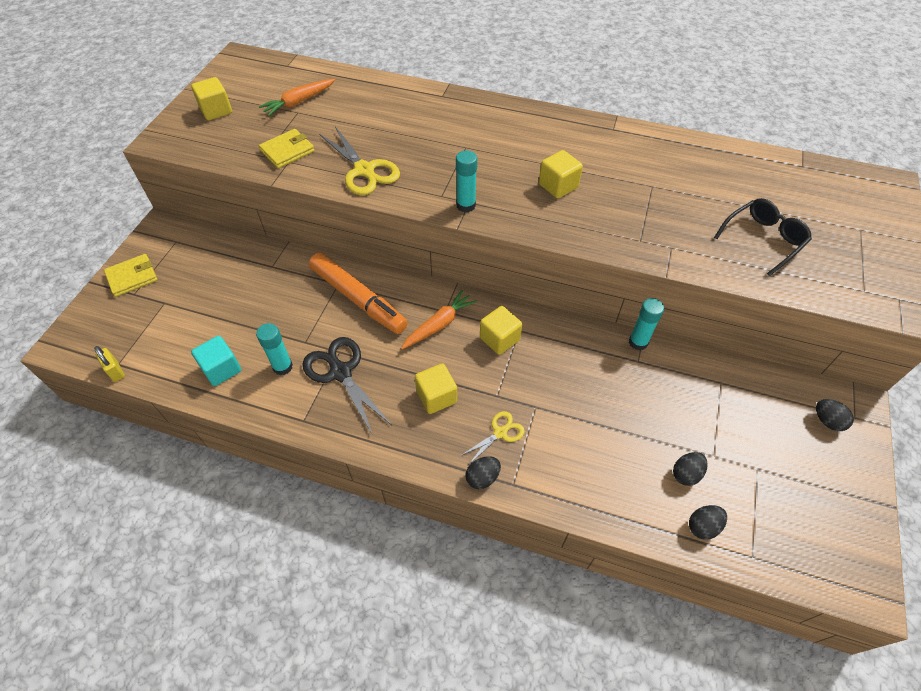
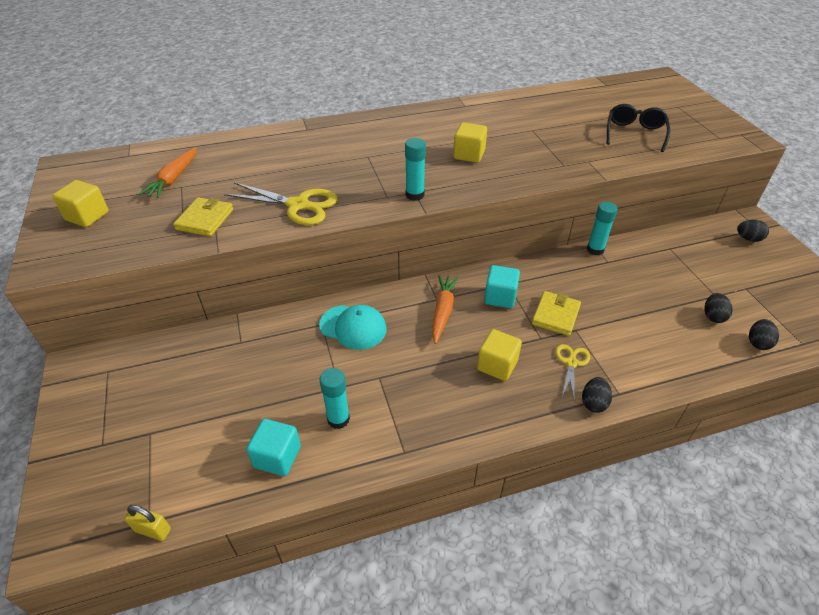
camera: 35 degrees left, 10 degrees down
yellow wallet [104,254,158,297] -> yellow wallet moved to [532,291,581,336]
black scissors [303,337,392,435] -> none
orange marker [309,253,408,334] -> turquoise cap [319,305,387,350]
yellow cube [480,306,522,355] -> turquoise cube [484,265,520,308]

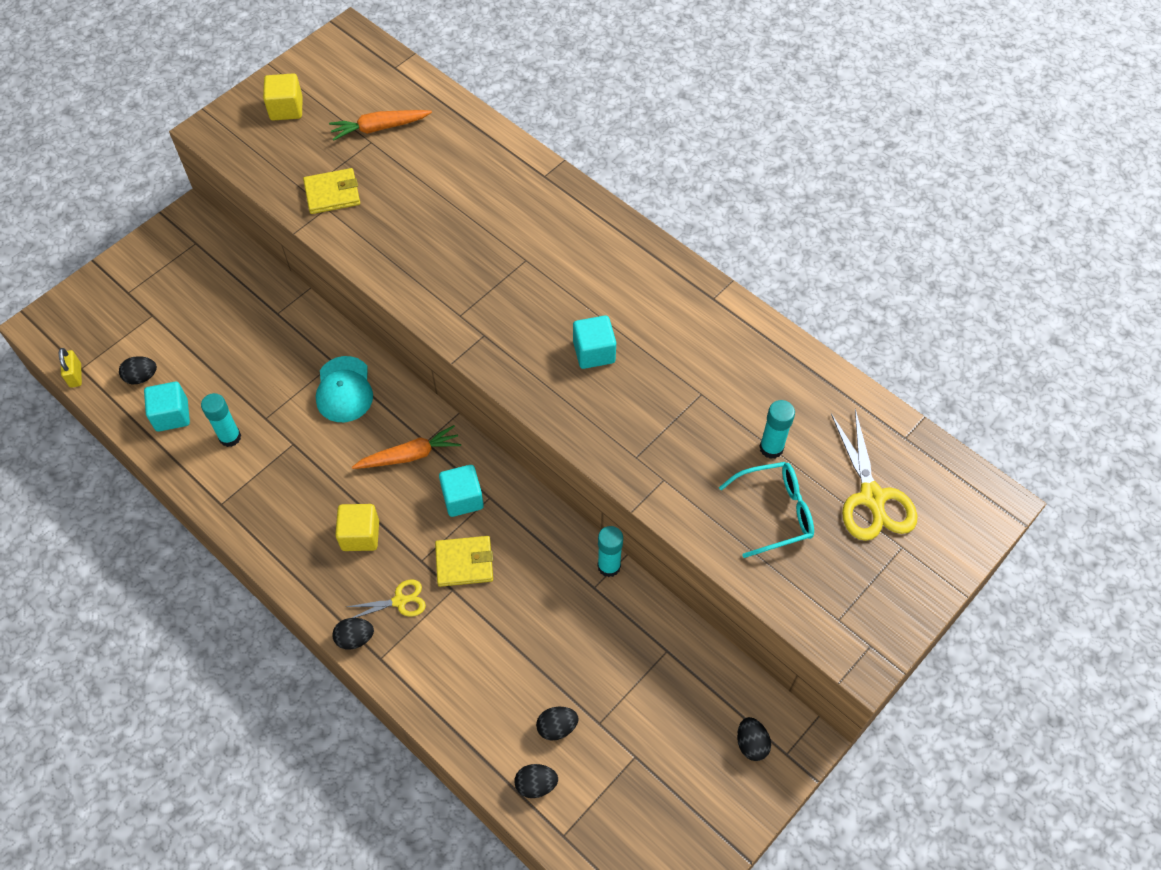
camera: 60 degrees right, 15 degrees up
yellow scissors [224,182,338,225] -> yellow scissors moved to [831,409,917,541]
turquoise glue stick [405,138,426,201] -> turquoise glue stick moved to [759,400,795,459]
yellow cube [453,122,487,163] -> turquoise cube [573,315,616,369]
black glasses [607,104,670,152] -> turquoise glasses [719,462,814,558]
none -> black egg [119,356,157,384]

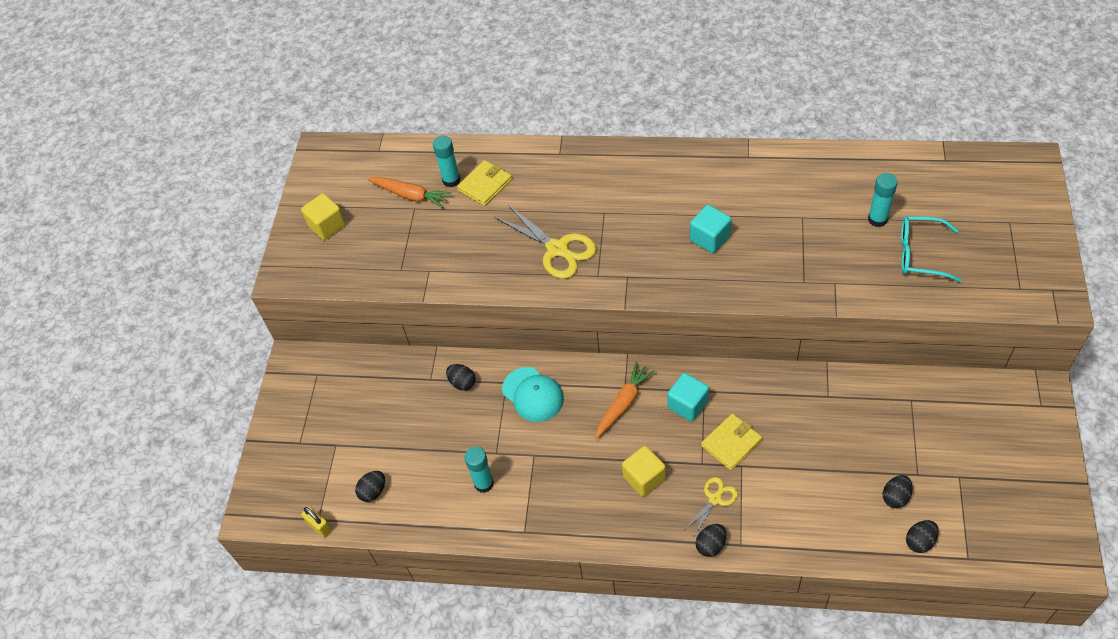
camera: 30 degrees left, 5 degrees down
turquoise cube [144,382,190,432] -> none
yellow wallet [303,168,360,214] -> yellow wallet moved to [457,160,512,206]
orange carrot [329,110,432,140] -> orange carrot turned 105 degrees counterclockwise [367,177,451,208]
turquoise glue stick [598,526,623,577] -> turquoise glue stick moved to [433,136,460,187]
turquoise glasses [719,462,814,558] -> turquoise glasses turned 120 degrees counterclockwise [901,216,962,282]
black egg [737,717,771,761] -> black egg moved to [446,364,476,391]
yellow scissors [831,409,917,541] -> yellow scissors moved to [495,205,597,279]

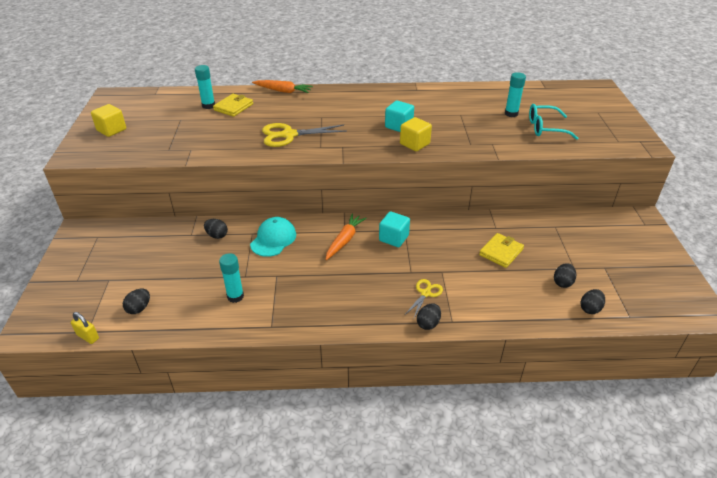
camera: 15 degrees left, 15 degrees down
orange carrot [367,177,451,208] -> orange carrot moved to [252,80,313,93]
yellow scissors [495,205,597,279] -> yellow scissors turned 135 degrees clockwise [262,123,347,147]
turquoise cap [502,367,564,422] -> turquoise cap turned 105 degrees counterclockwise [250,217,296,257]
yellow cube [622,446,666,497] -> yellow cube moved to [400,117,432,151]
yellow wallet [701,414,762,470] -> yellow wallet moved to [479,233,524,268]

